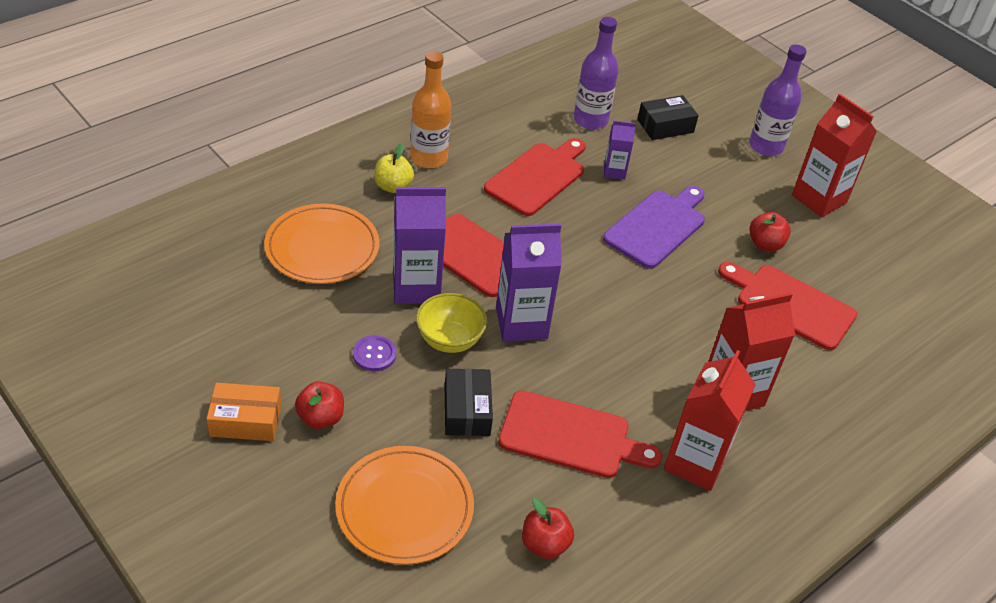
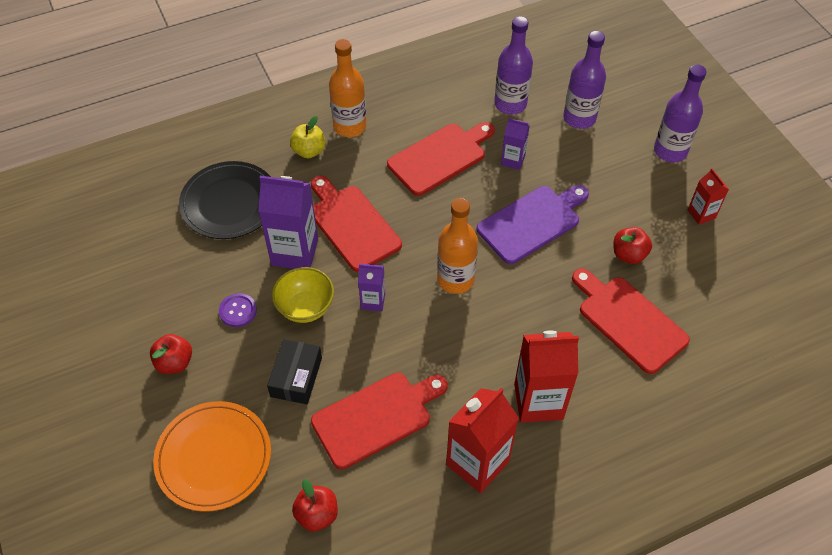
camera: 20 degrees right, 10 degrees up
orange box [206,383,281,441] -> none
orange plate [264,203,379,284] -> black plate [179,161,271,239]
purple carton [496,224,562,342] -> purple carton [358,264,385,311], size x0.54
red cutting board [498,390,662,478] -> red cutting board turned 60 degrees counterclockwise [311,373,448,470]
black box [637,95,699,140] -> purple bottle [563,31,606,129]
red carton [792,94,877,217] -> red carton [688,168,729,225], size x0.54
none -> orange bottle [437,198,478,294]

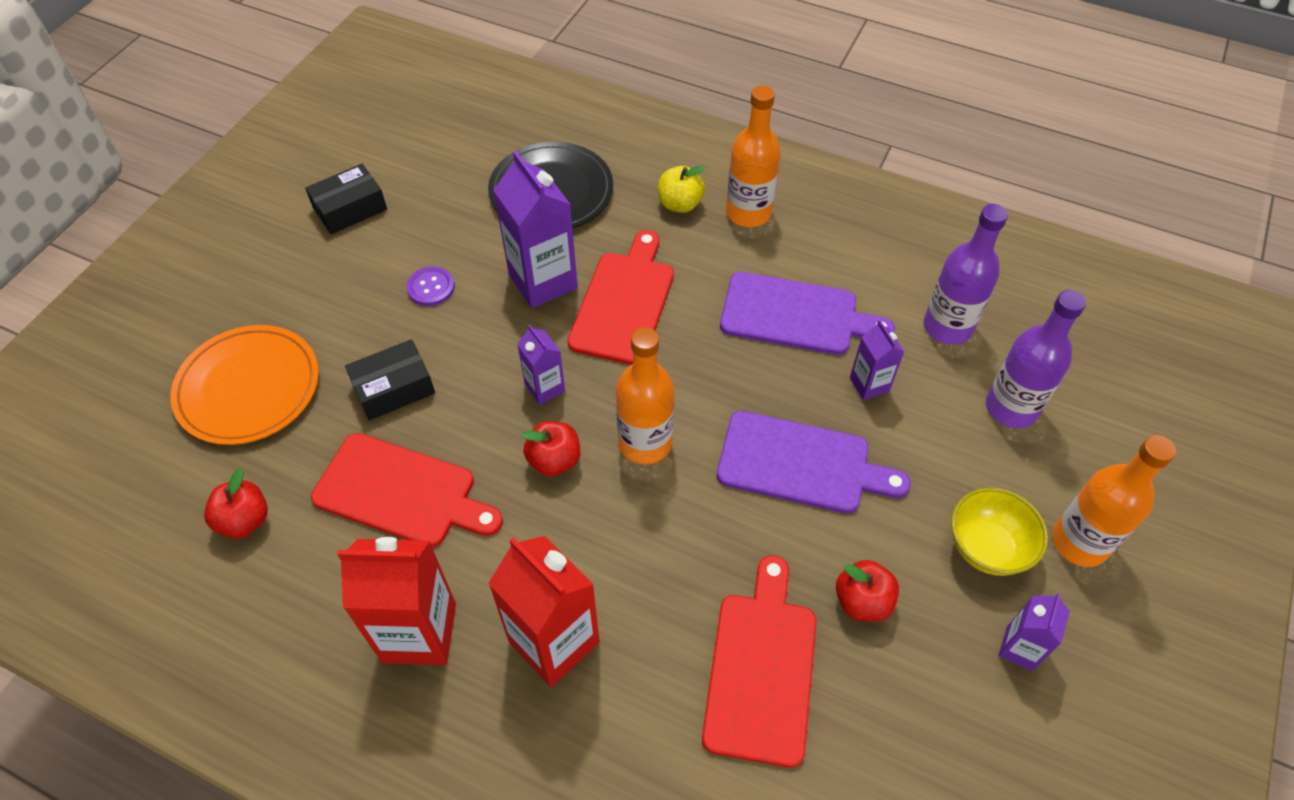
camera: 50 degrees right, 0 degrees up
red apple [150,334,192,374] -> red apple moved to [521,421,580,476]
yellow bowl [272,267,334,323] -> yellow bowl moved to [951,488,1048,576]
red cutting board [387,122,495,196] -> purple cutting board [720,272,895,355]
purple bottle [654,65,707,162] -> orange bottle [1052,435,1176,567]
red carton [688,168,729,225] -> purple carton [998,593,1070,671]
none -> black box [305,164,387,234]

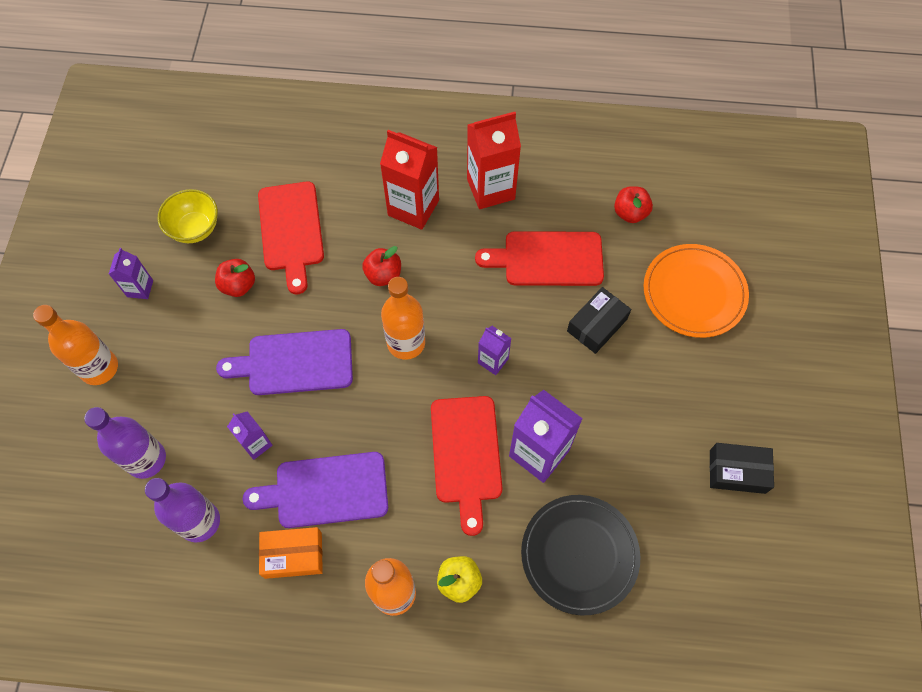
camera: 160 degrees right, 10 degrees up
black box [305,164,387,234] -> black box turned 60 degrees clockwise [710,443,774,494]
purple button [406,266,455,306] -> none
red apple [521,421,580,476] -> red apple moved to [362,246,401,286]
yellow bowl [951,488,1048,576] -> yellow bowl moved to [158,189,218,243]
none -> orange box [259,527,323,579]

